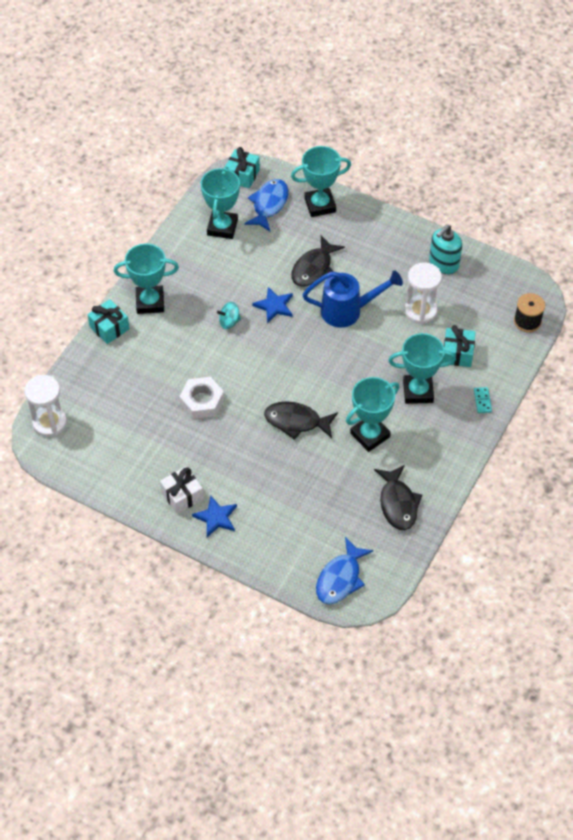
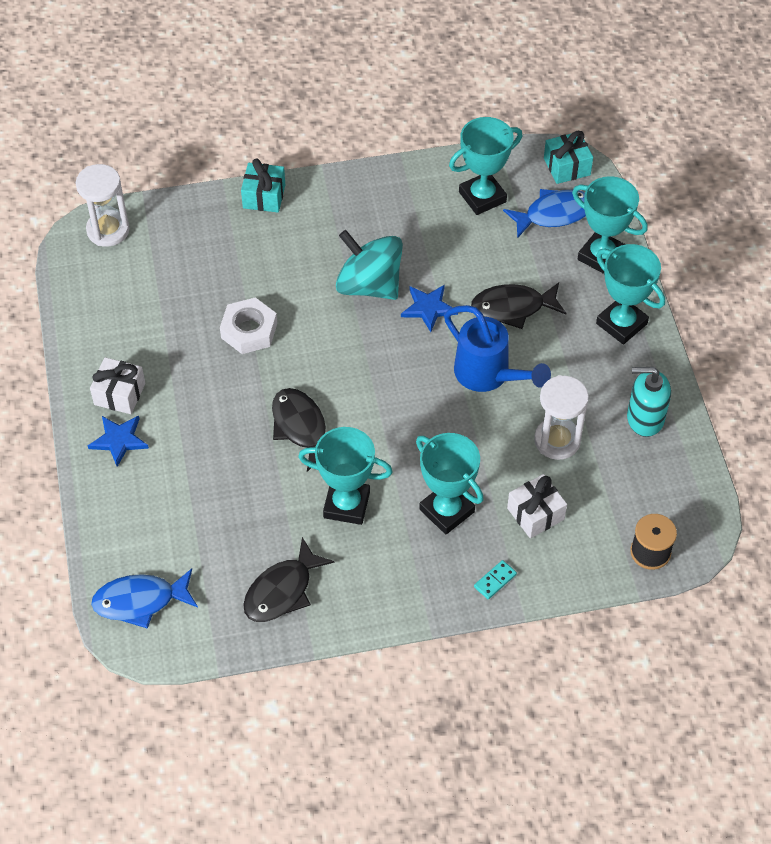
camera: 50 degrees right, 0 degrees up
turquoise trophy [114,244,179,314] -> turquoise trophy moved to [596,244,665,344]
turquoise spinning top [217,302,241,329] -> turquoise spinning top [336,230,403,300], size x2.17
turquoise gift [442,325,476,367] -> white gift [507,474,567,538]

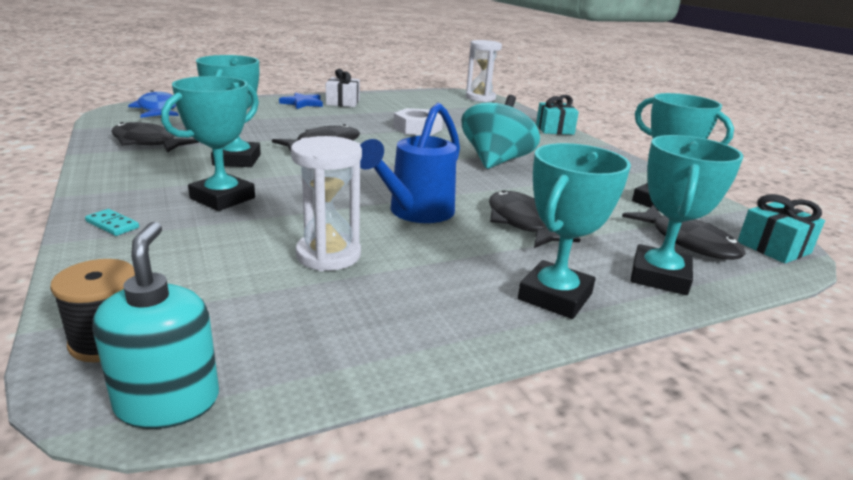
camera: 75 degrees right, 30 degrees down
blue star [401,285,458,332] -> none
blue fish [503,189,586,239] -> black fish [622,205,746,260]
white gift [507,474,567,538] -> none
turquoise soap dispenser [627,367,671,437] -> turquoise soap dispenser moved to [93,222,219,429]

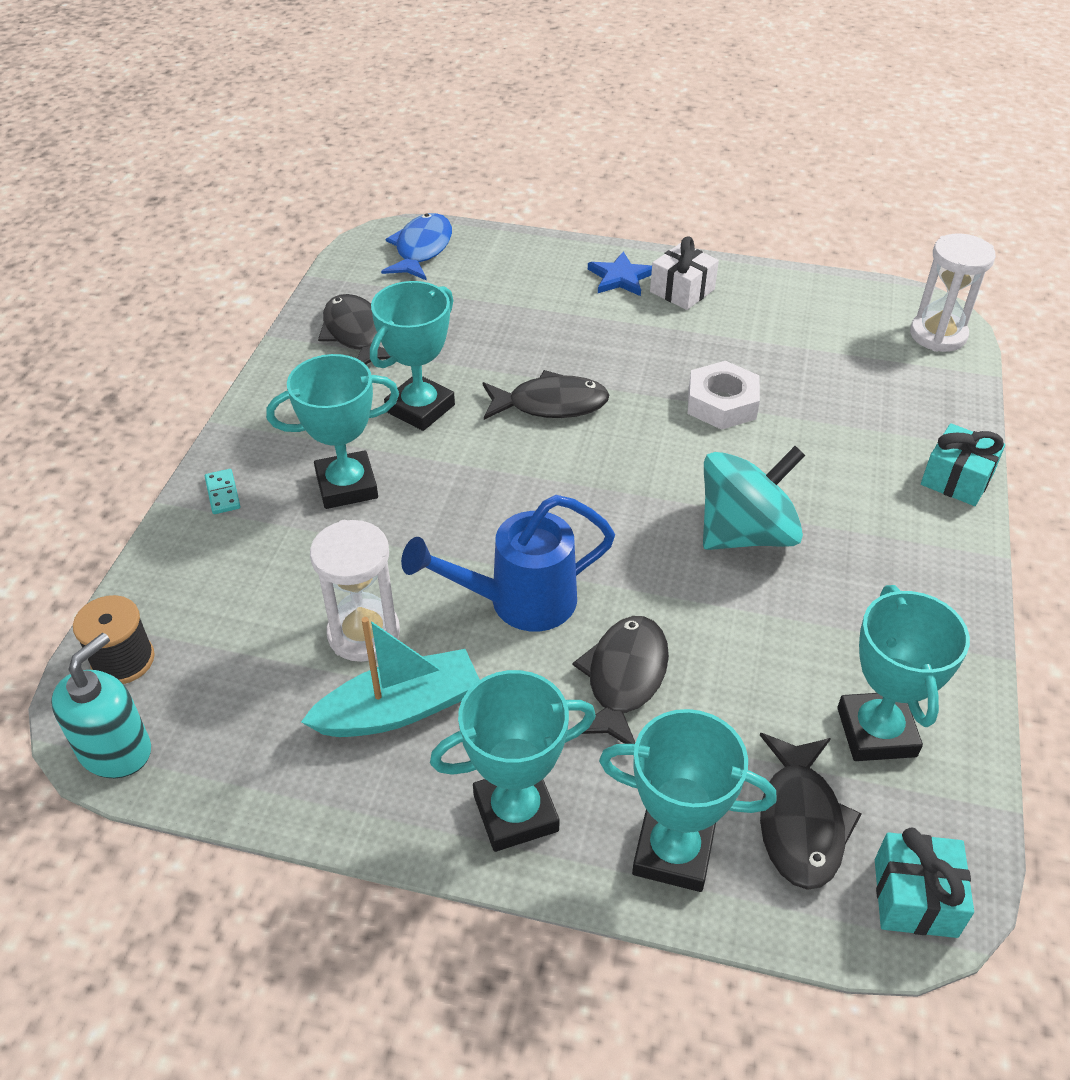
camera: 40 degrees right, 20 degrees up
turquoise trophy [631,135,744,295] -> turquoise trophy turned 45 degrees clockwise [599,709,777,892]
none -> turquoise boat [301,617,480,737]

